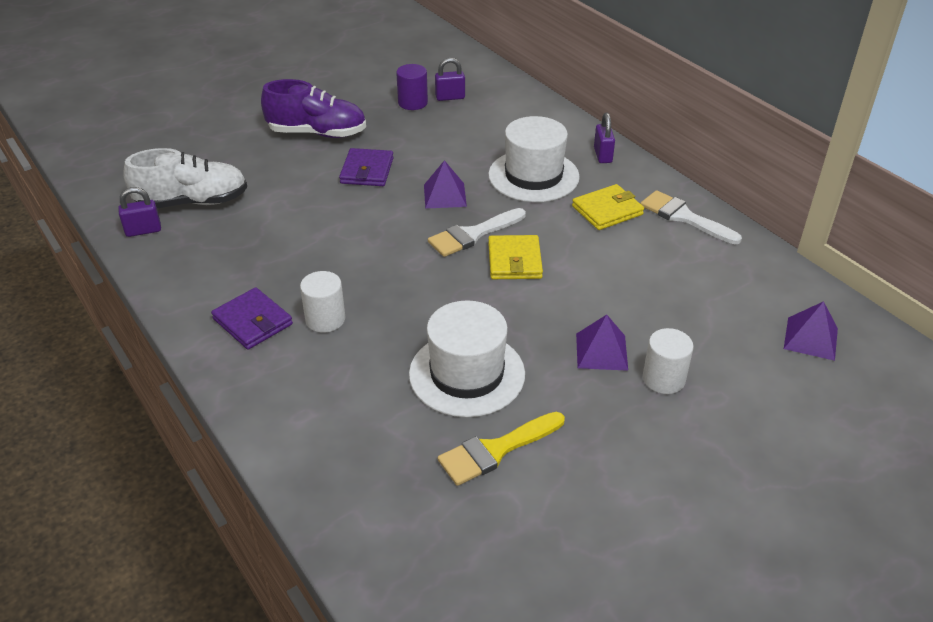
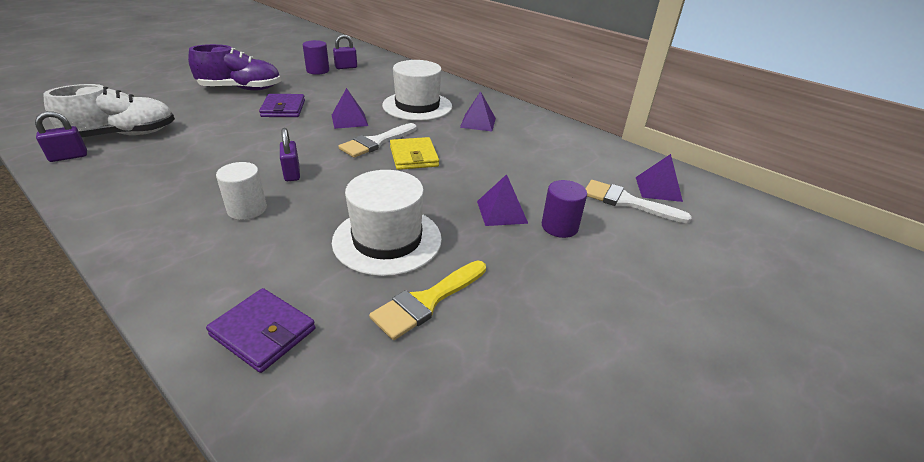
camera: 15 degrees left, 5 degrees down
purple wallet [211,287,293,350] -> purple wallet moved to [206,288,315,373]
yellow wallet [572,184,644,230] -> purple pyramid [460,91,496,131]
purple padlock [594,113,615,163] -> purple padlock moved to [280,128,300,181]
white brush [640,190,742,244] -> white brush moved to [585,180,692,223]
white cylinder [643,328,694,394] -> purple cylinder [542,180,587,238]

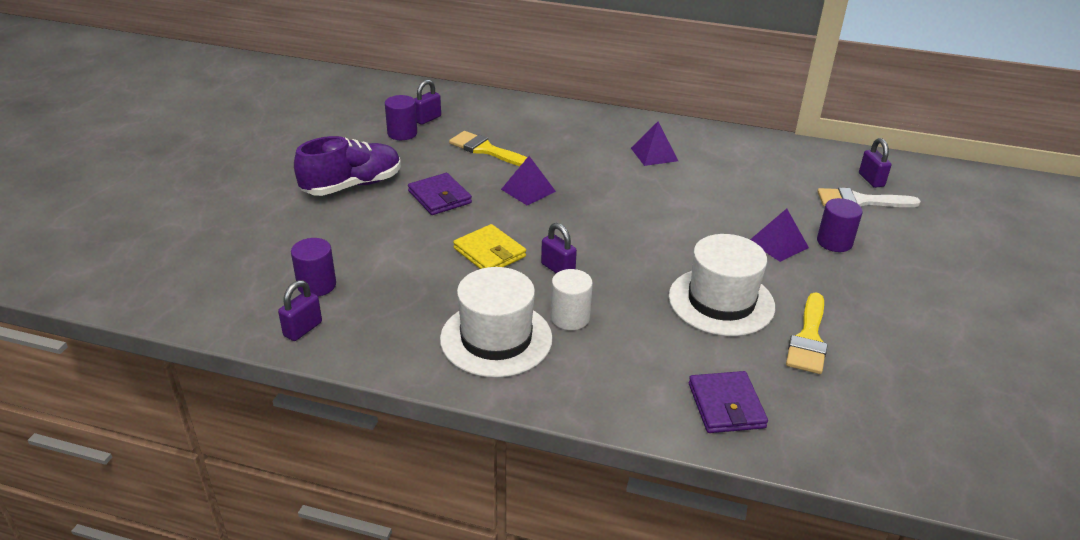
camera: 25 degrees left, 0 degrees up
white shoe [43,84,175,137] -> purple cylinder [291,238,336,296]
purple wallet [206,288,315,373] -> purple wallet turned 75 degrees clockwise [689,371,768,433]
white brush [338,123,416,158] -> none
white hat [382,60,452,121] -> white hat moved to [440,267,553,378]
yellow wallet [390,137,439,170] -> yellow wallet moved to [453,224,526,269]
purple pyramid [636,154,683,202] -> purple padlock [859,138,892,188]
none -> yellow brush [449,131,527,166]

